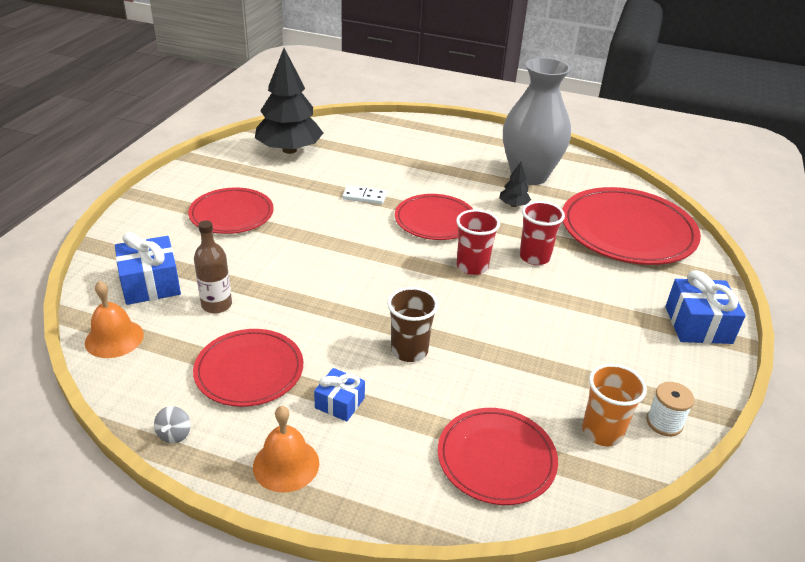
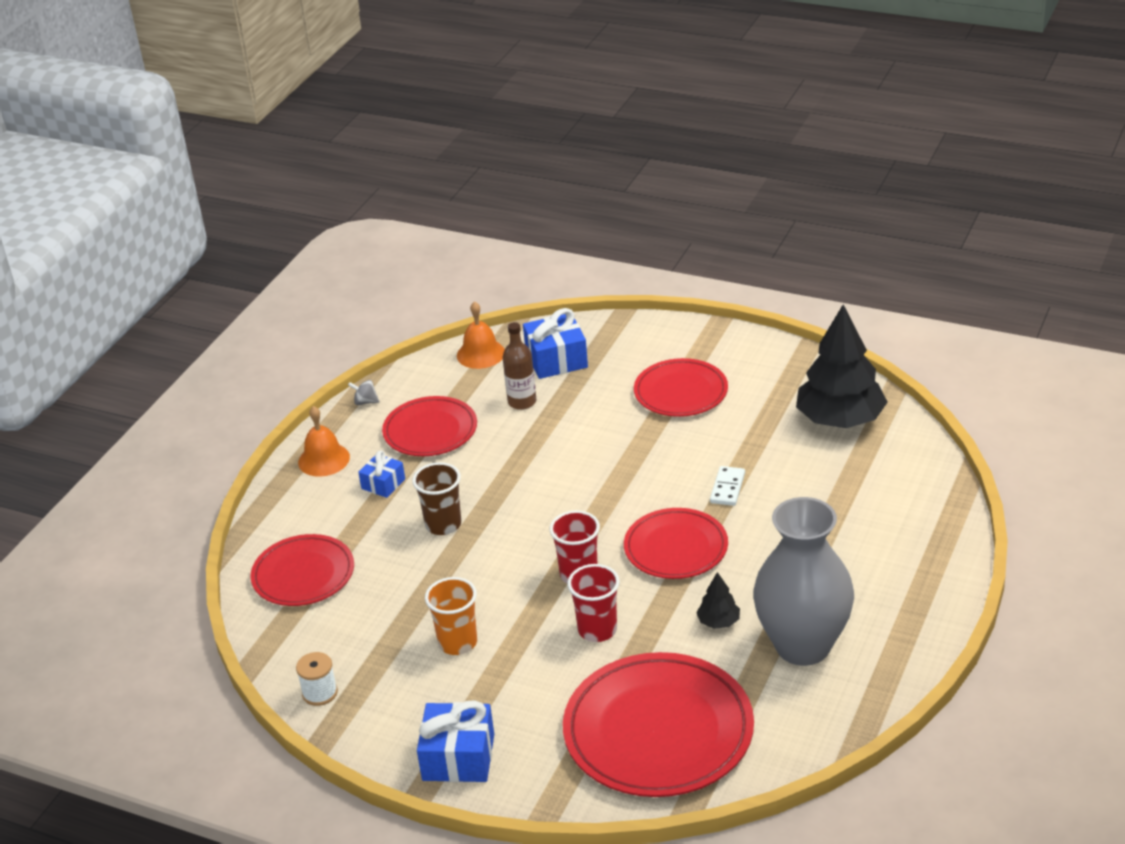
camera: 100 degrees right, 0 degrees up
orange cup [582,364,647,446] -> orange cup moved to [425,577,477,655]

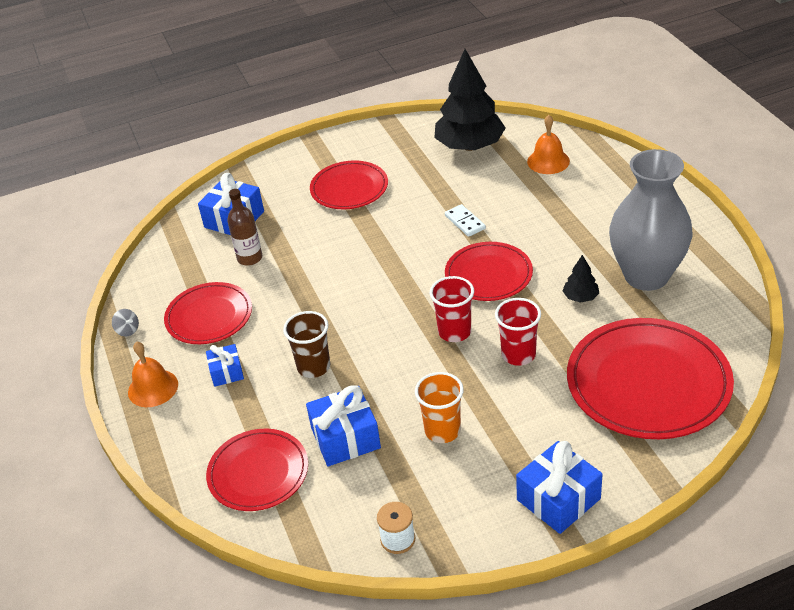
camera: 45 degrees left, 5 degrees up
grey spinning top [348,380,379,405] -> grey spinning top turned 105 degrees counterclockwise [112,309,139,337]
orange bell [457,301,505,369] -> orange bell moved to [527,115,570,174]
none -> blue gift [306,385,381,466]

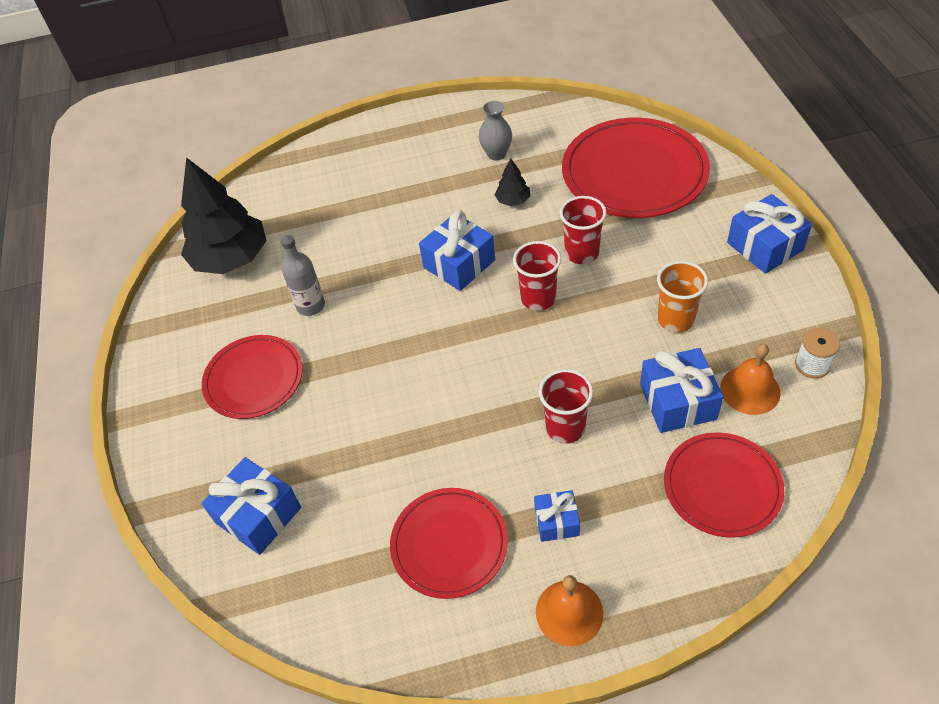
camera: 80 degrees left, 10 degrees up
grey spinning top [112,309,139,337] -> none
brown bottle [227,189,262,266] -> none
brown cup [283,311,330,378] -> red cup [539,369,593,444]
white domino [445,204,486,237] -> none
red plate [445,242,533,301] -> blue gift [419,211,495,291]
orange bell [527,115,570,174] -> orange bell moved to [720,344,781,415]
grey vase [609,149,693,291] -> grey vase [479,101,512,161], size x0.44
none -> grey bottle [281,235,325,316]

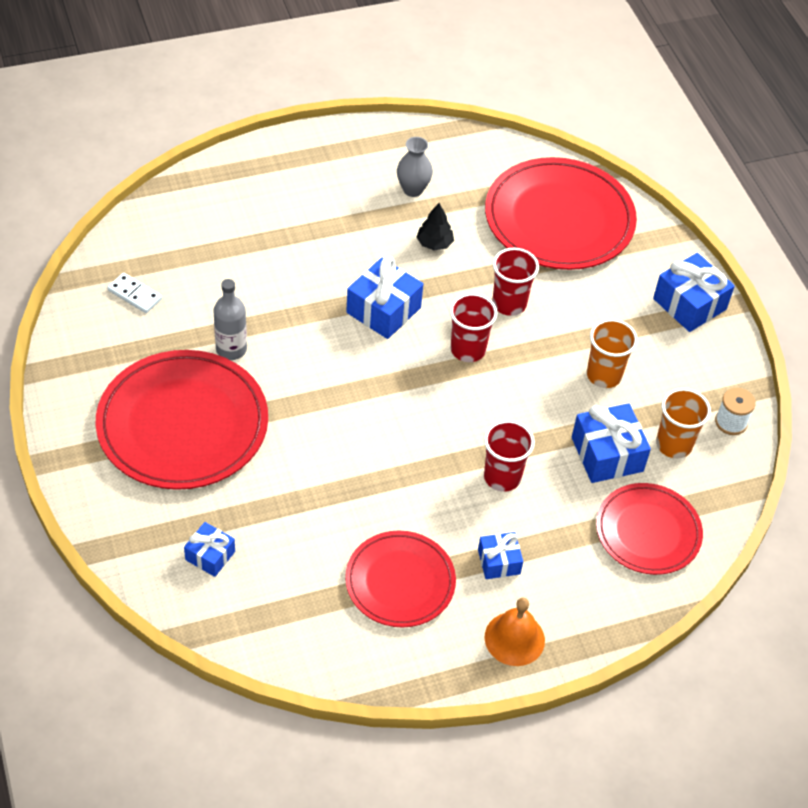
camera: 15 degrees left, 0 degrees up
black tree [181,157,267,274] -> white domino [107,273,162,313]
blue gift [201,457,301,555] -> blue gift [184,522,235,577], size x0.59
red plate [202,335,303,419] -> red plate [96,350,268,490], size x1.64
orange bell [720,344,781,415] -> orange cup [656,388,711,458]

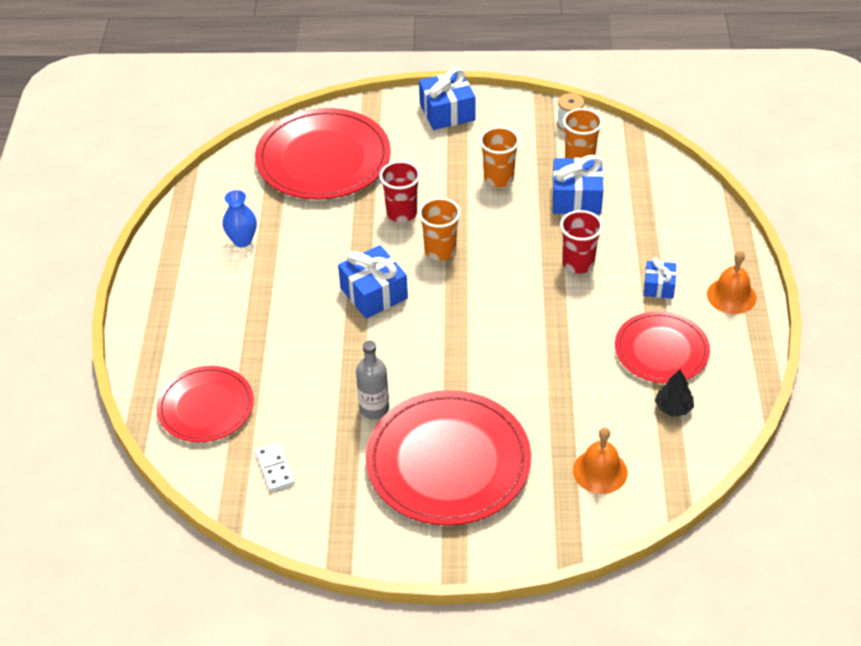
camera: 65 degrees left, 5 degrees down
white domino [107,273,162,313] -> white domino turned 75 degrees counterclockwise [255,442,295,492]
blue gift [184,522,235,577] -> orange bell [573,427,628,494]
grey vase [397,137,433,197] -> blue vase [223,190,257,247]
black tree [417,203,454,251] -> black tree moved to [655,369,694,417]
red cup [450,293,497,362] -> orange cup [418,198,461,261]
red plate [596,483,703,575] -> red plate moved to [156,366,254,442]

